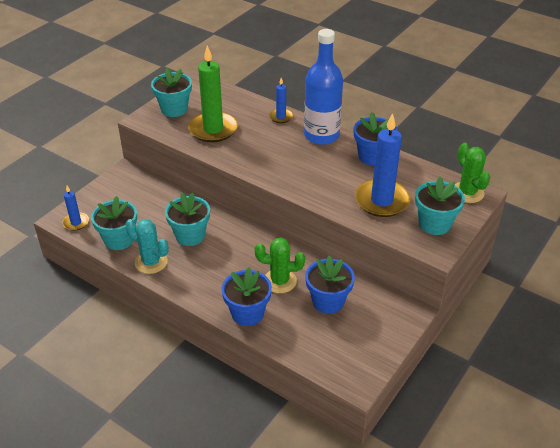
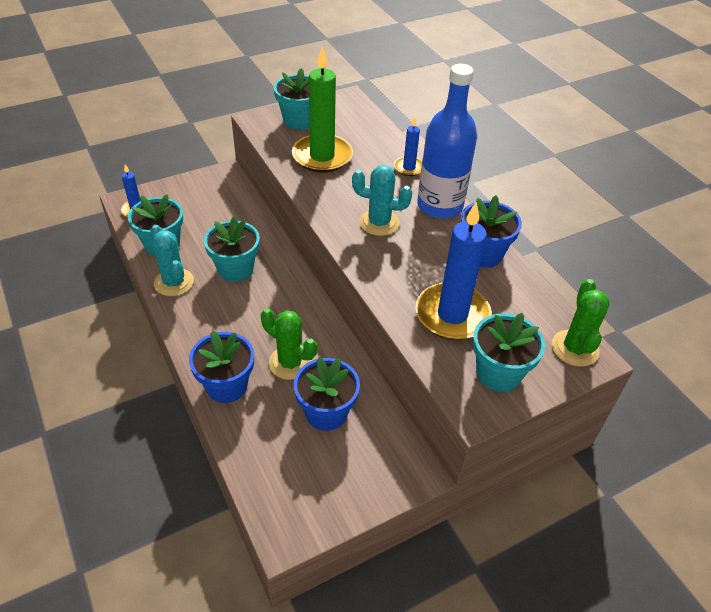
camera: 25 degrees right, 5 degrees up
none -> turquoise cactus [352,165,413,236]

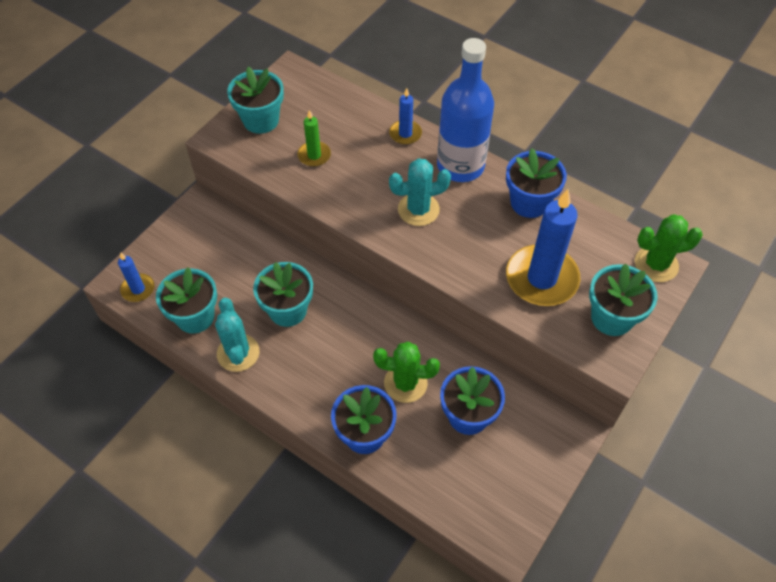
camera: 25 degrees left, 10 degrees up
turquoise cactus [150,225,194,296] -> turquoise cactus turned 45 degrees clockwise [215,298,260,372]
green candle [292,46,353,173] -> green candle [297,110,331,167], size x0.50
green cactus [552,279,610,367] -> green cactus turned 75 degrees counterclockwise [635,214,703,282]

